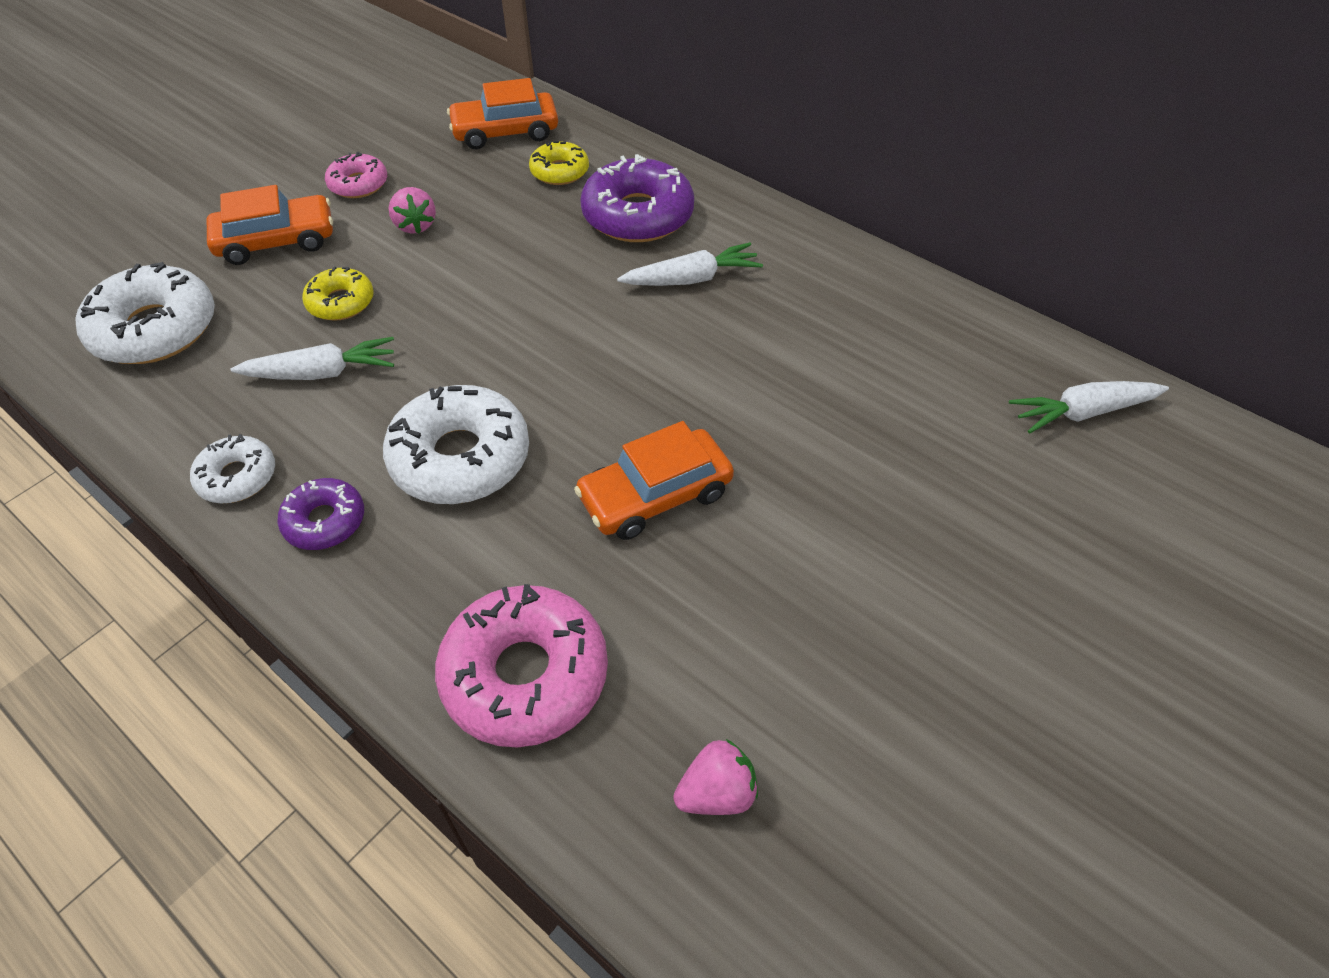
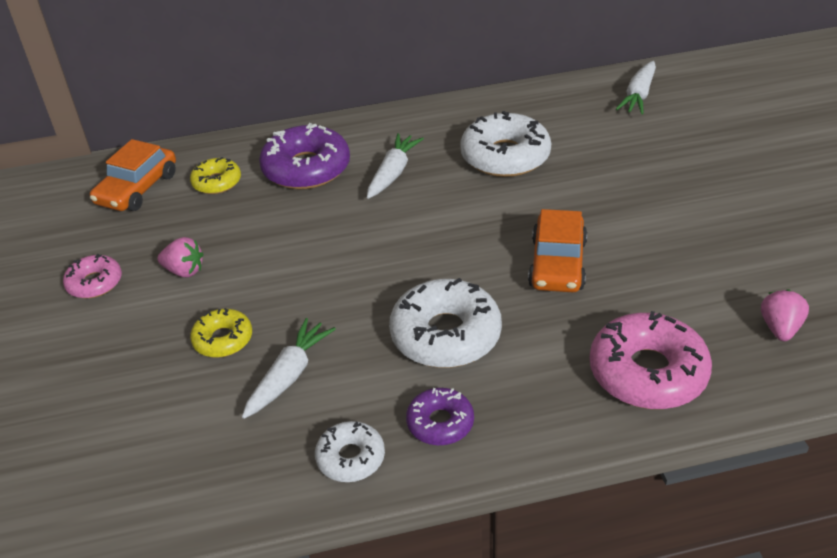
camera: 50 degrees left, 10 degrees down
white donut [75,262,215,364] -> white donut moved to [460,111,551,177]
orange car [207,185,333,265] -> none

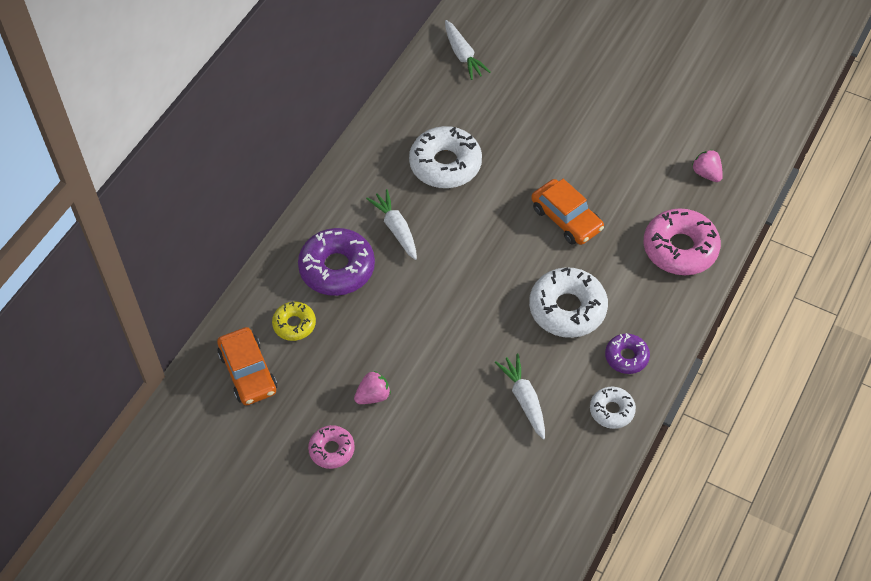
camera: 50 degrees left, 15 degrees up
yellow donut [190,308,252,358] -> none

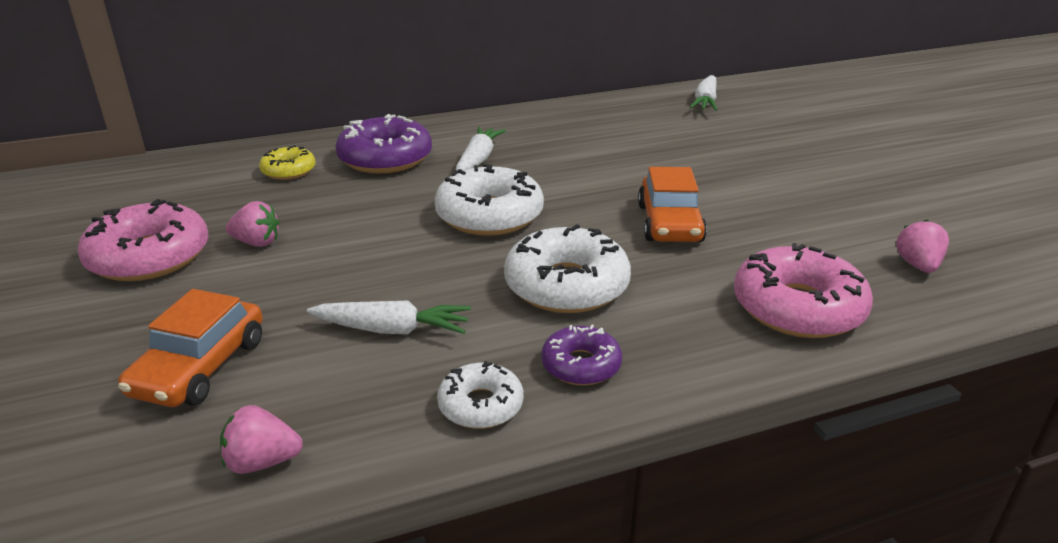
camera: 40 degrees right, 25 degrees down
orange car [217,327,277,405] -> orange car moved to [118,289,263,407]
pink donut [308,425,355,469] -> pink donut [77,199,208,281], size x1.80
white donut [409,126,482,188] -> white donut moved to [434,164,544,236]
white carrot [495,354,545,440] -> white carrot turned 75 degrees clockwise [307,301,471,335]
none -> pink strawberry [220,405,303,474]

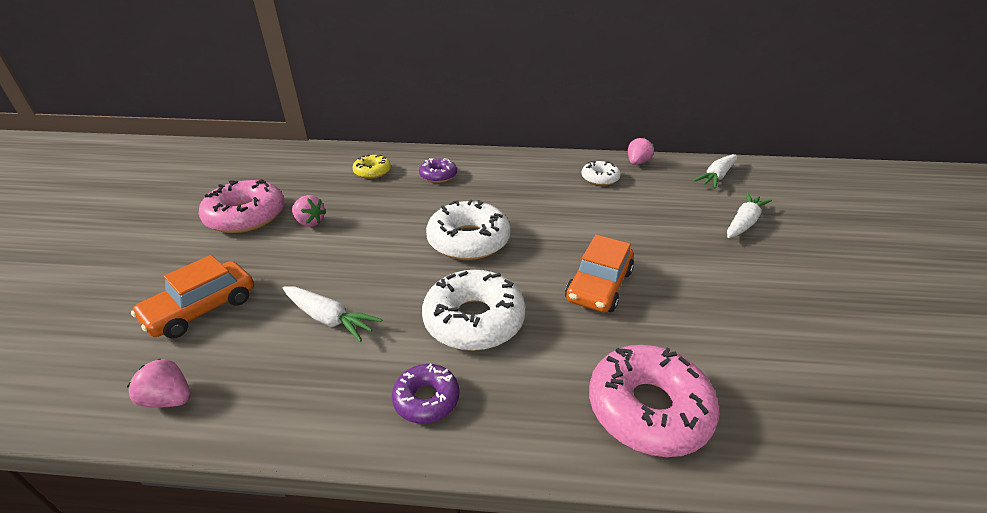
camera: 25 degrees right, 5 degrees up
purple donut [335,114,432,174] -> purple donut [419,158,457,183], size x0.56
white donut [437,361,523,429] -> white donut moved to [581,161,621,186]
white carrot [456,127,506,171] -> white carrot moved to [727,193,772,238]
pink strawberry [896,219,949,273] -> pink strawberry moved to [628,138,654,165]

